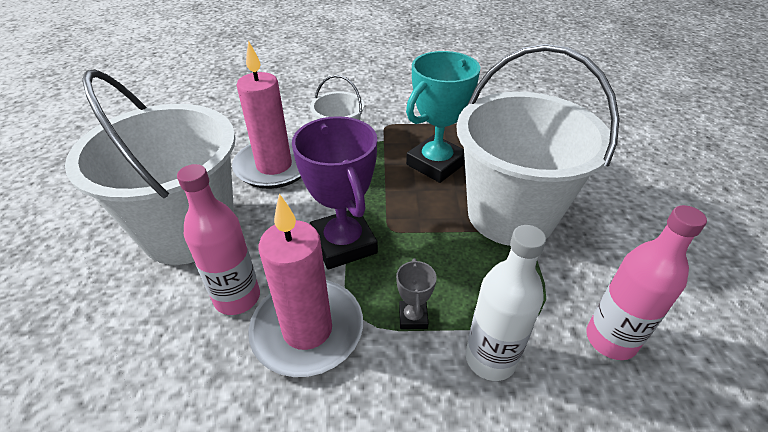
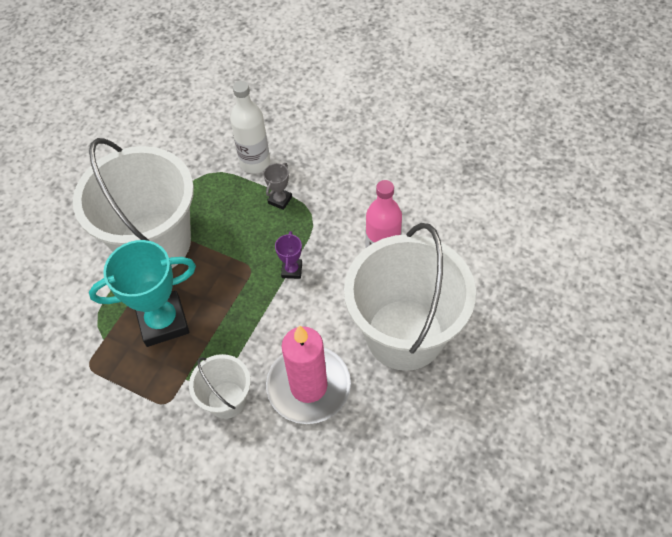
camera: 150 degrees left, 15 degrees up
pink candle [248,194,363,377] -> none
purple trophy [292,116,378,269] -> purple trophy [275,231,302,279], size x0.45
pink bottle [586,205,707,360] -> none

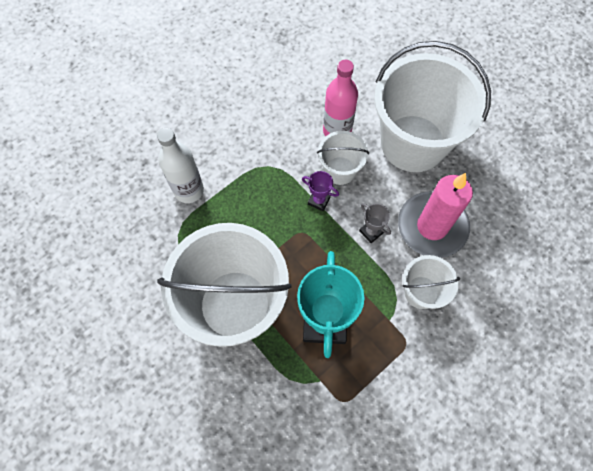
camera: 70 degrees left, 10 degrees up
grey trophy [263,163,292,210] -> grey trophy moved to [359,203,391,243]
none -> white bucket [317,131,369,185]

